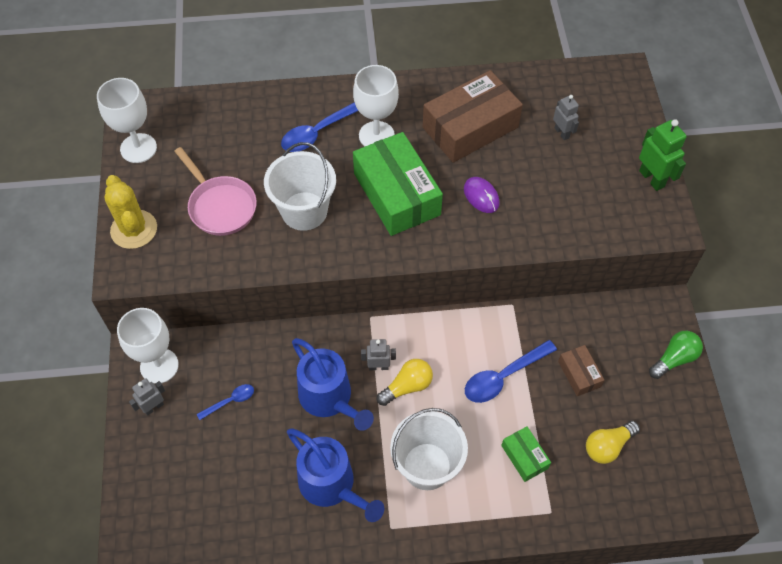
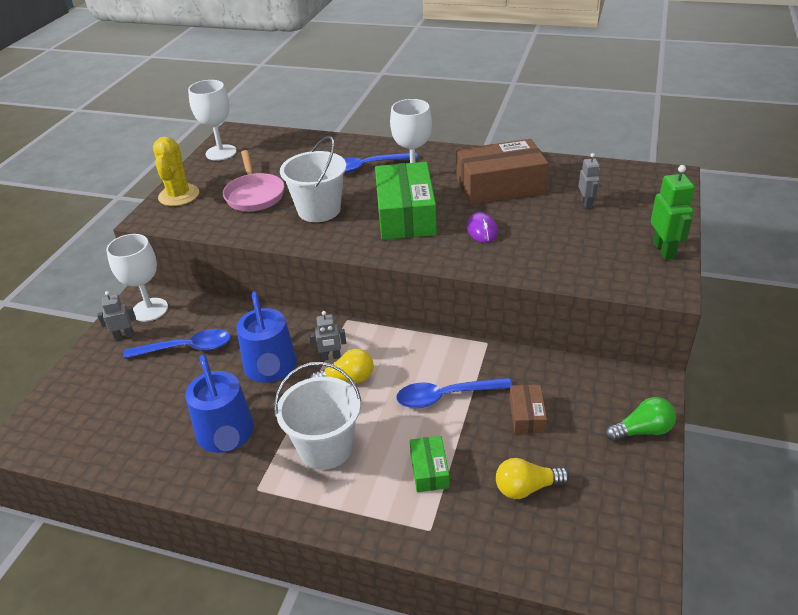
camera: 25 degrees right, 20 degrees down
blue spoon [197,384,254,420] -> blue spoon [123,329,231,359], size x1.80
grey robot [361,339,396,370] -> grey robot turned 150 degrees clockwise [309,311,346,361]

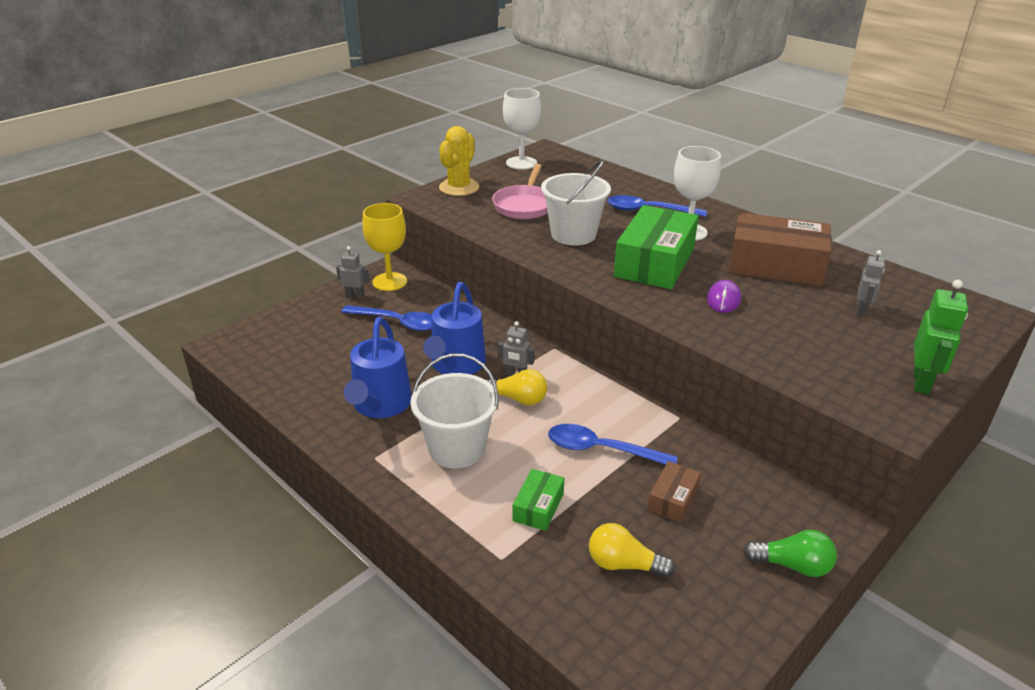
camera: 25 degrees right, 5 degrees down
white goblet [106,234,168,322] -> yellow goblet [362,203,407,291]

